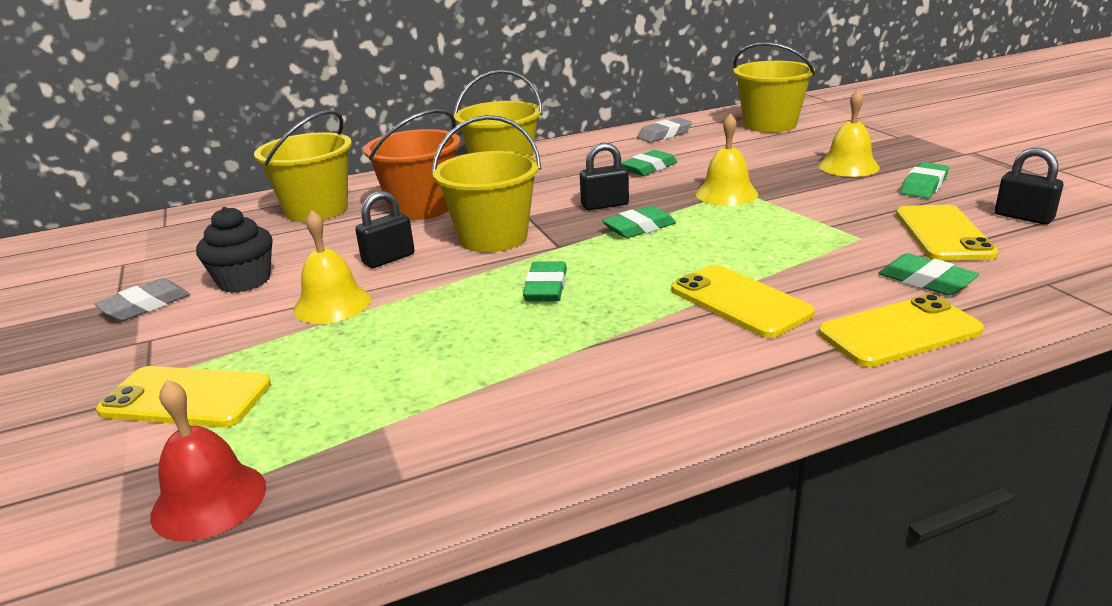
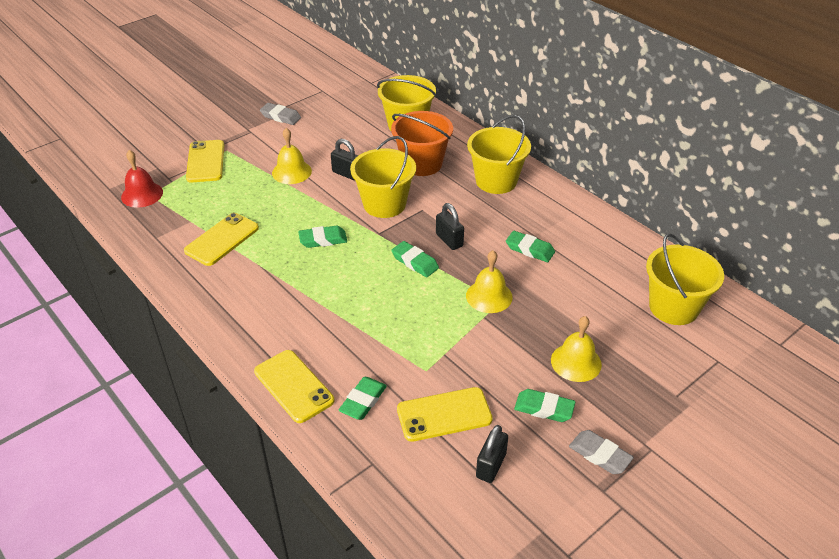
camera: 70 degrees right, 15 degrees up
black cupcake [196,207,273,293] -> none
grey eraser [637,118,692,143] -> grey eraser moved to [569,430,634,474]
yellow phone [671,265,815,338] -> yellow phone moved to [184,213,259,266]

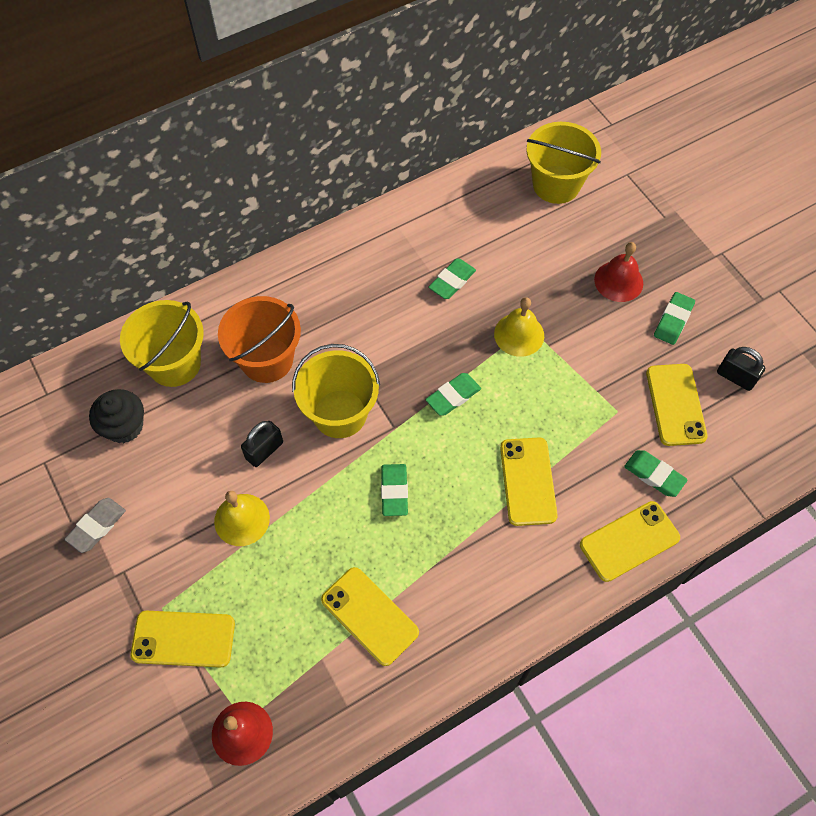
camera: 80 degrees left, 20 degrees up
black padlock [436,203,464,250] -> none
yellow bucket [467,115,531,194] -> none
yellow bell [551,316,602,382] -> red bell [594,242,643,302]
grey eraser [569,430,634,474] -> none
none -> black cupcake [89,389,144,443]
none -> yellow phone [500,437,558,526]

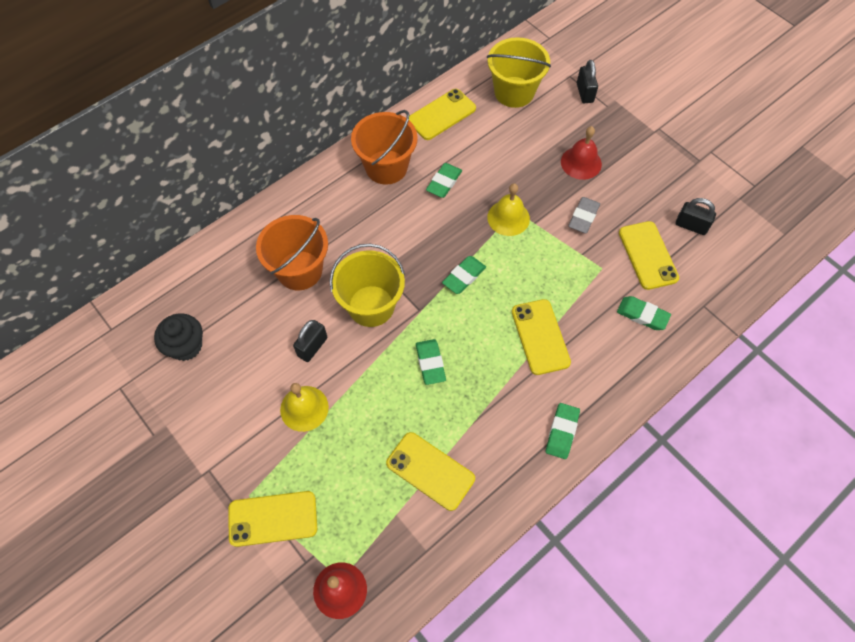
camera: 10 degrees left, 0 degrees up
grey eraser [64,498,126,553] -> grey eraser moved to [568,197,600,233]
yellow bucket [120,300,204,387] -> none
yellow phone [580,501,680,582] -> yellow phone moved to [409,89,476,140]
green eraser [654,292,695,345] -> green eraser moved to [546,403,580,459]
none -> orange bucket [351,110,418,185]
none -> black padlock [577,60,598,103]

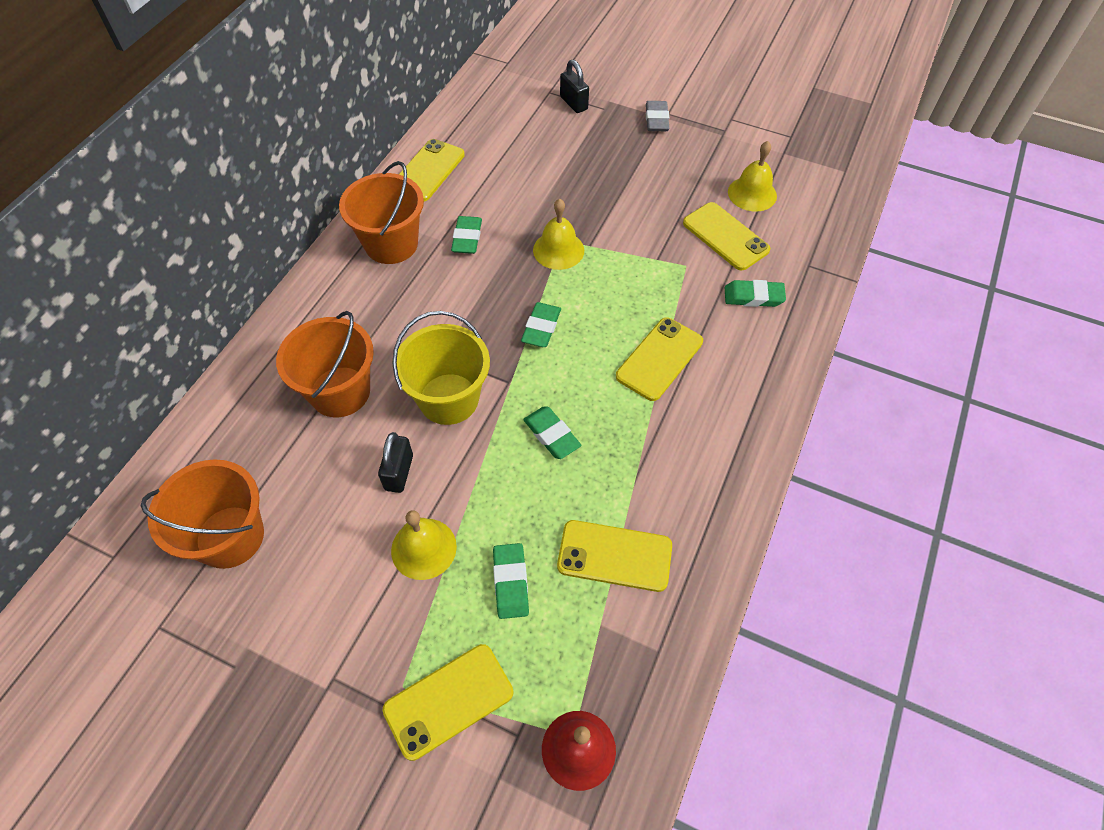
camera: 25 degrees left, 5 degrees down
black cupcake [154,313,203,361] -> orange bucket [141,459,264,569]
yellow bucket [487,37,551,108] -> none
yellow phone [512,299,571,375] -> yellow phone turned 75 degrees clockwise [616,317,703,401]
green eraser [546,403,580,459] -> green eraser moved to [493,543,529,619]
red bell [561,126,602,180] -> none
grey eraser [568,197,600,233] -> grey eraser moved to [646,101,669,131]
black padlock [676,198,716,235] -> yellow bell [728,141,777,212]

